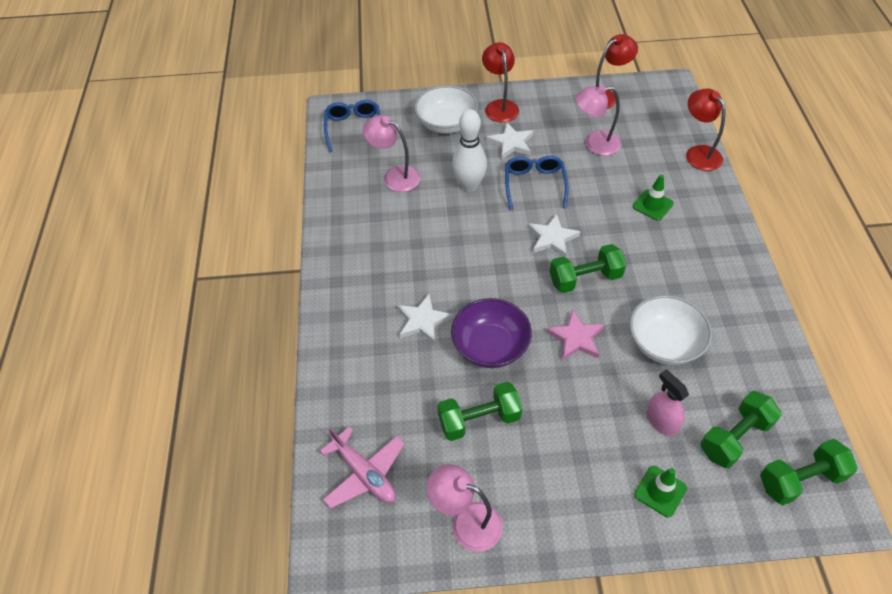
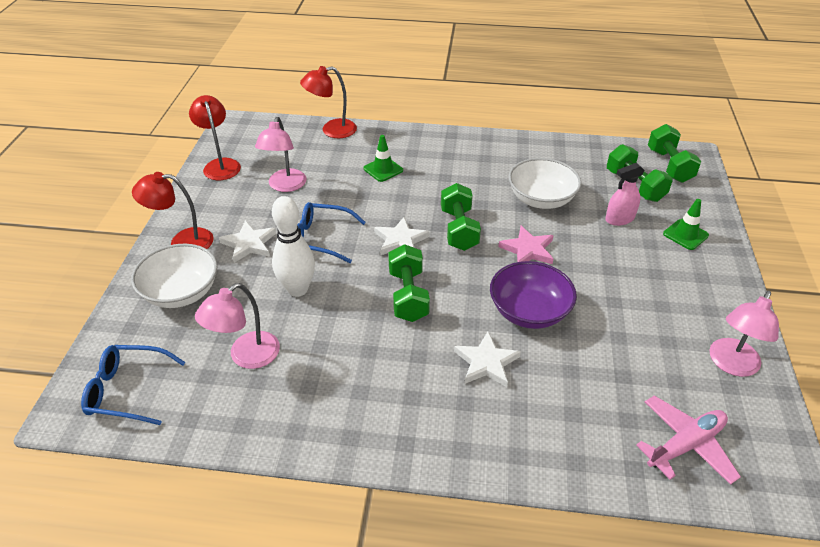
camera: 80 degrees left, 10 degrees down
green dumbbell [437,382,522,441] -> green dumbbell moved to [388,244,430,322]

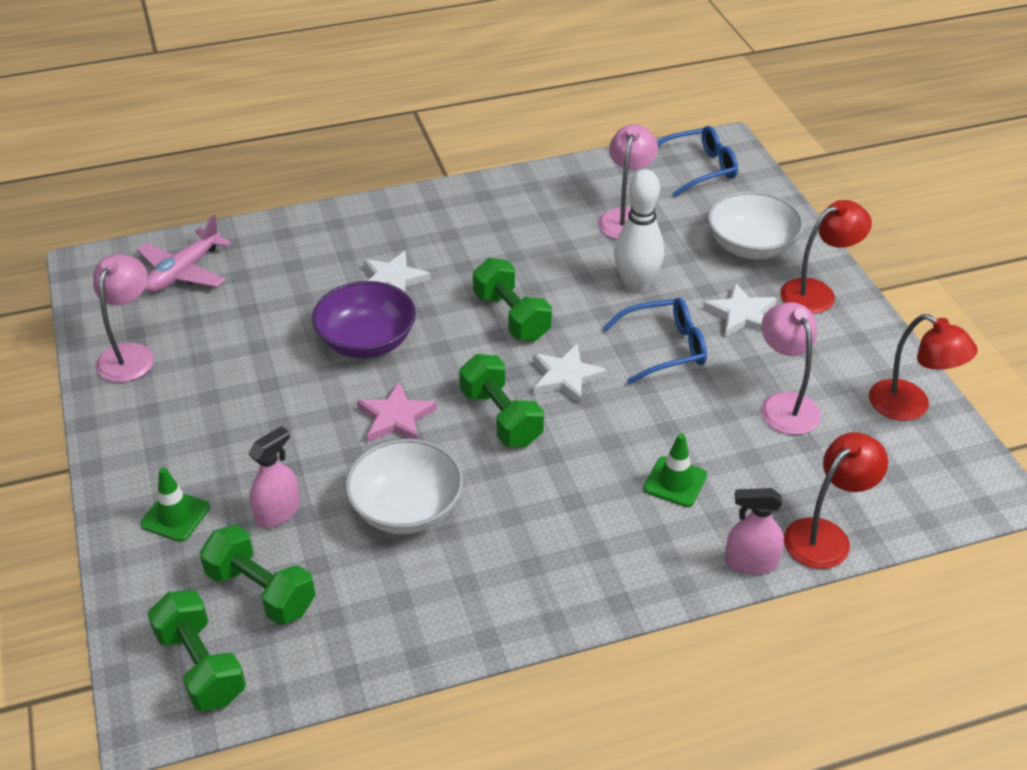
camera: 155 degrees right, 0 degrees up
none -> pink spray bottle [725,488,784,575]

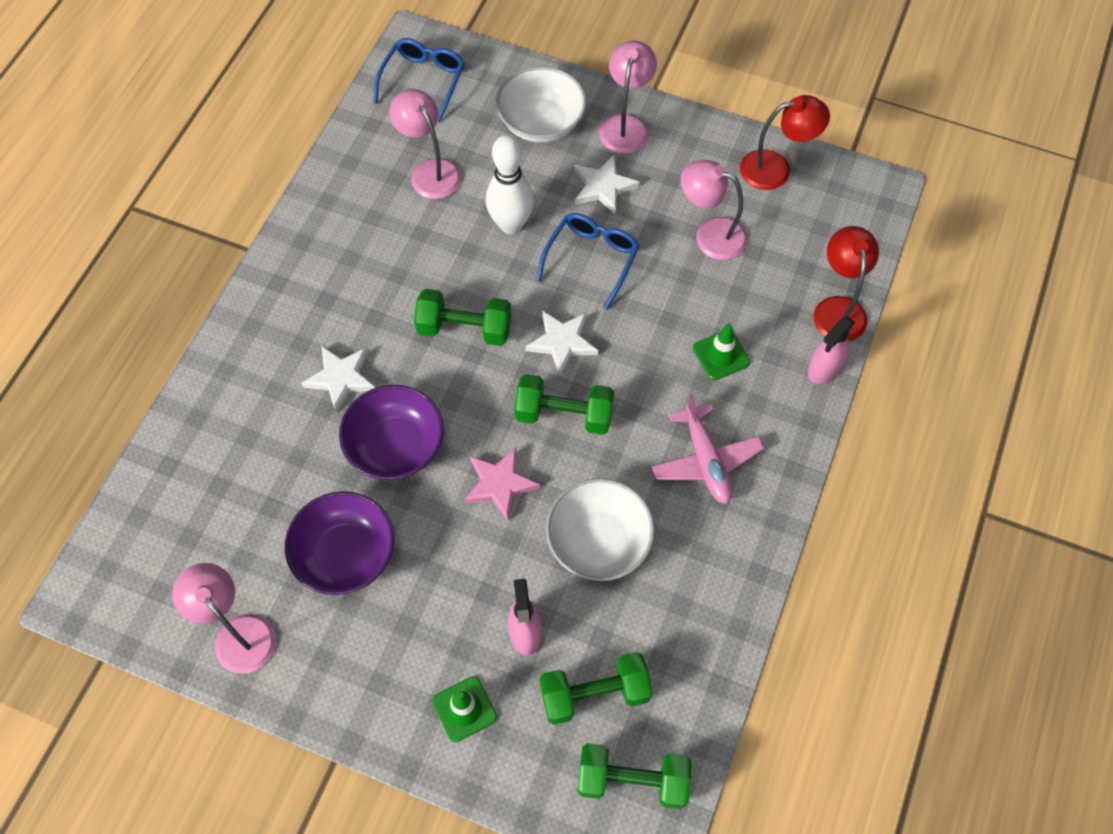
camera: 50 degrees left, 20 degrees up
pink plane [137,215,231,292] -> pink plane moved to [652,394,764,504]
red lamp [780,200,872,314] -> pink lamp [599,41,657,154]
none -> purple bowl [285,491,394,595]

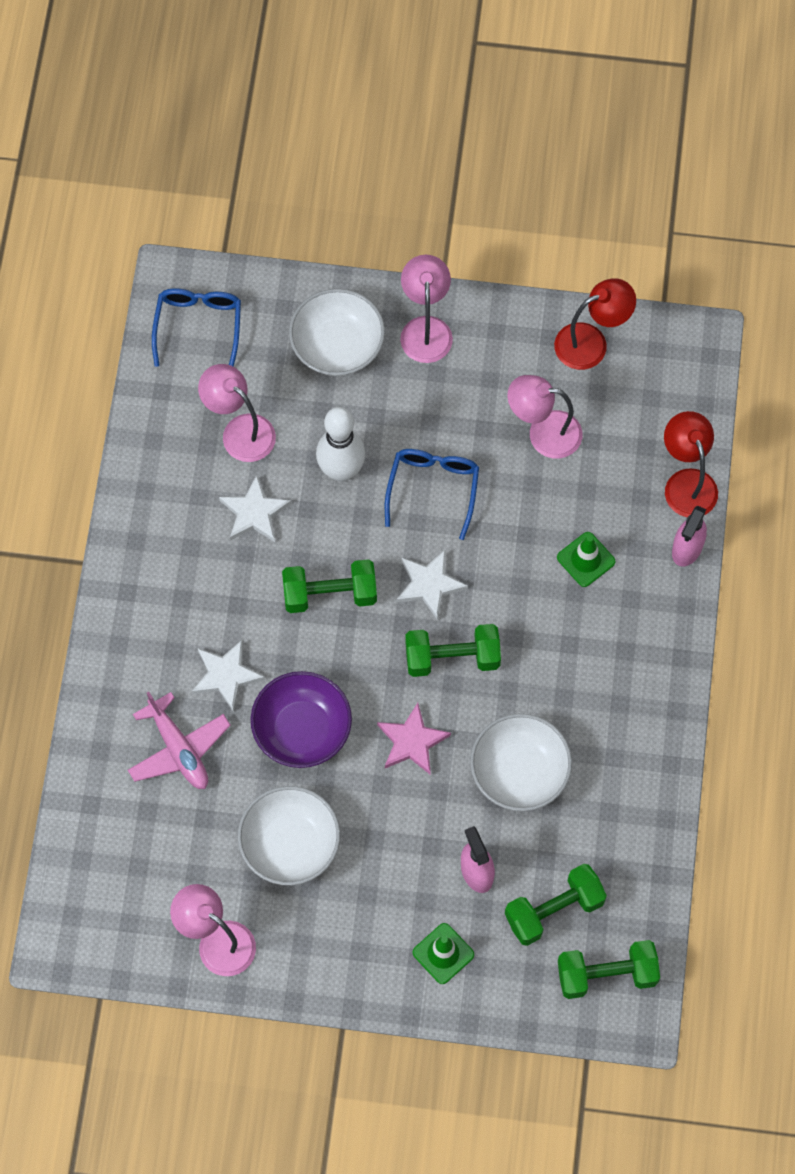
camera: 15 degrees left, 5 degrees up
purple bowl [285,491,394,595] -> white bowl [238,786,340,885]
white star [575,155,640,215] -> white star moved to [219,475,292,542]
pink plane [652,394,764,504] -> pink plane moved to [128,692,231,789]

